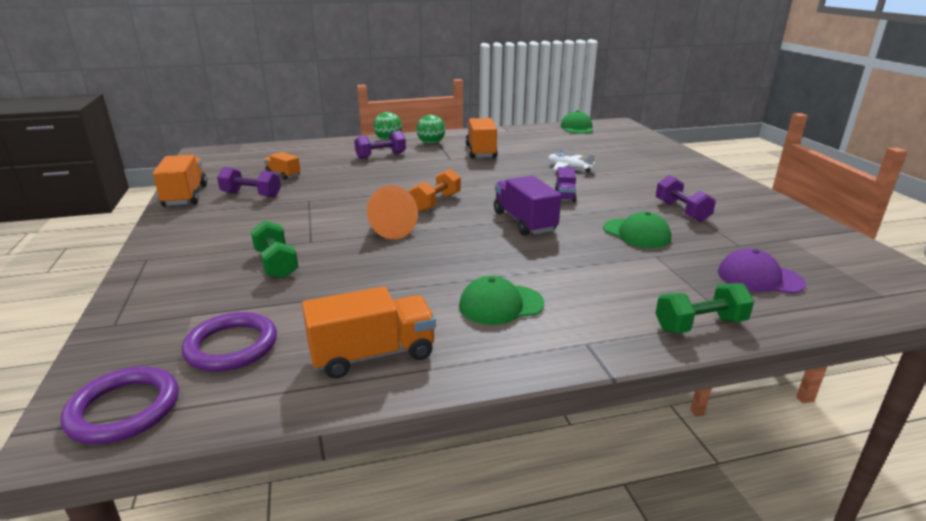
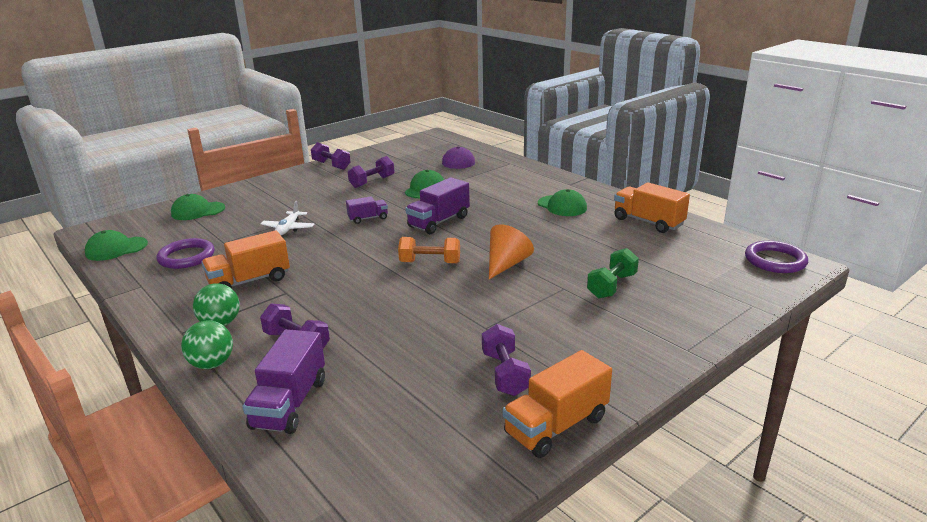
camera: 115 degrees left, 0 degrees up
purple ring [182,312,277,372] -> purple ring moved to [156,238,215,269]
orange truck [264,152,300,180] -> none
green dumbbell [655,283,754,333] -> none
none -> green cap [171,194,225,220]
none -> purple truck [243,329,325,434]
none -> purple dumbbell [311,142,351,170]

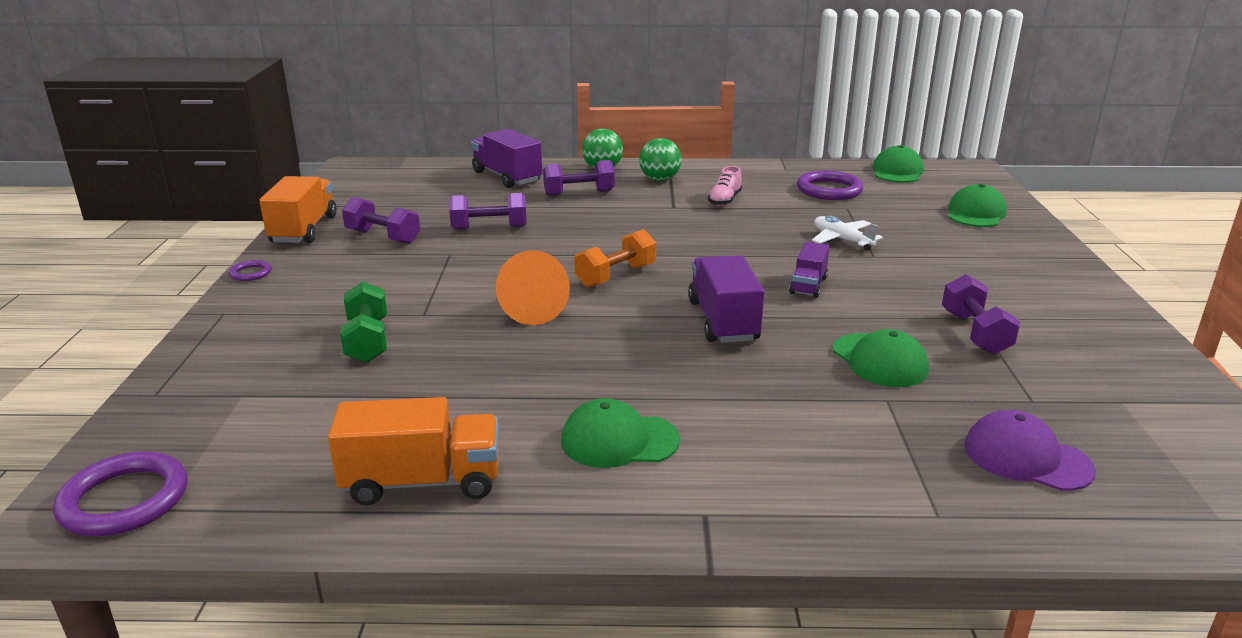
camera: 130 degrees right, 0 degrees up
orange truck [201,230,290,288] -> pink shoe [708,166,742,206]
purple dumbbell [311,142,351,170] -> purple dumbbell moved to [449,193,527,230]
none -> purple ring [229,260,272,281]

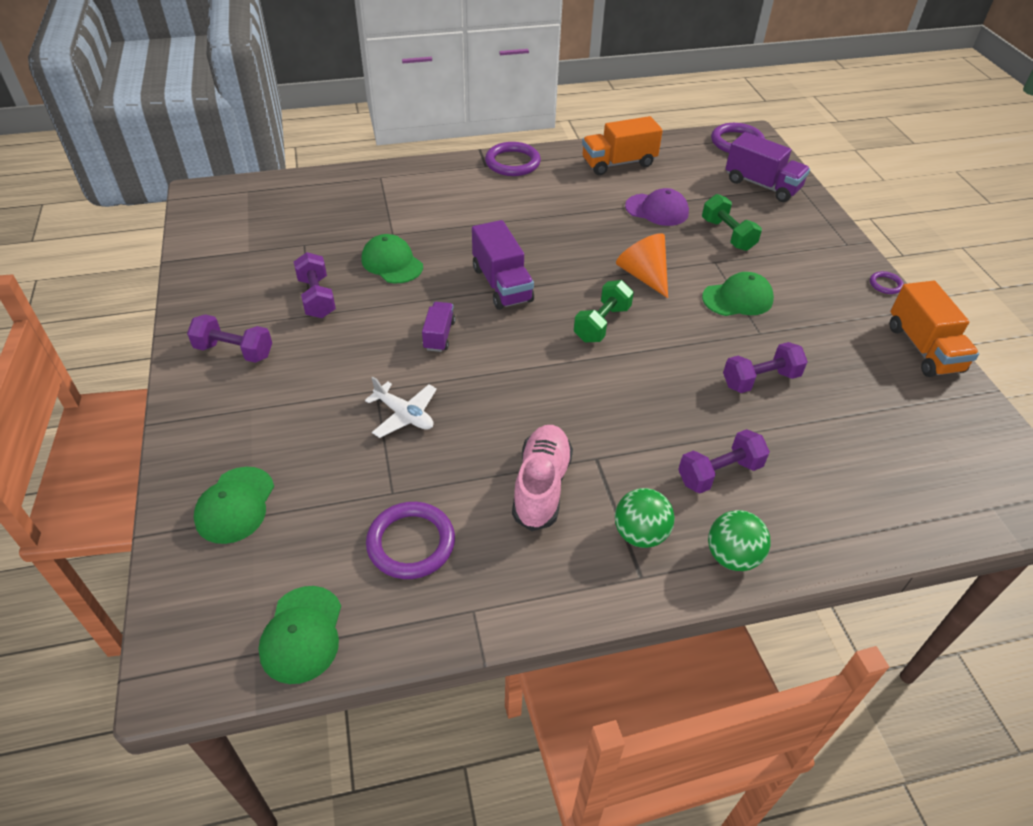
camera: 165 degrees right, 20 degrees up
purple dumbbell [342,197,420,244] -> purple dumbbell moved to [187,314,272,363]
purple truck [471,129,542,188] -> purple truck moved to [725,132,810,202]
green cap [561,398,680,468] -> green cap moved to [702,272,774,316]
orange dumbbell [574,229,656,288] -> green dumbbell [574,280,634,342]
pink shoe [708,166,742,206] -> pink shoe [512,425,573,531], size x1.69
purple cap [964,410,1096,491] -> purple cap moved to [625,188,689,226]
none -> purple ring [485,142,541,176]

